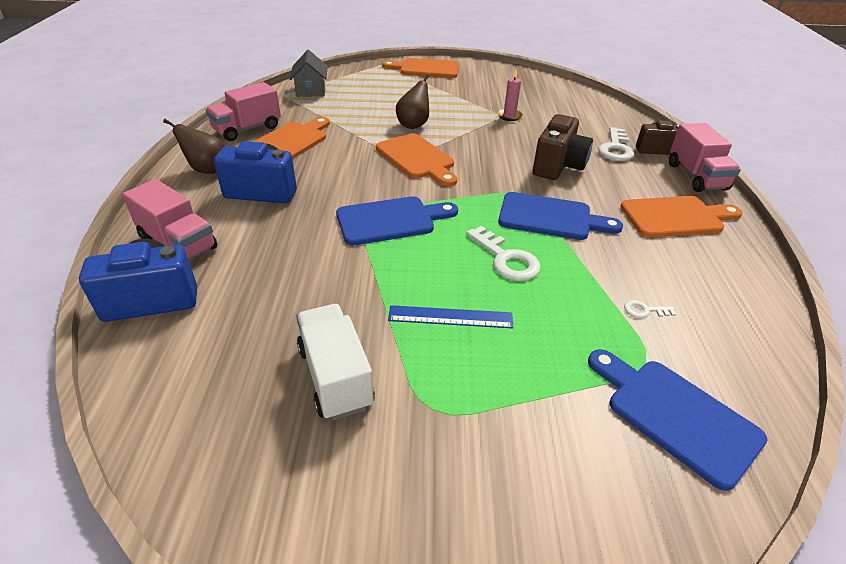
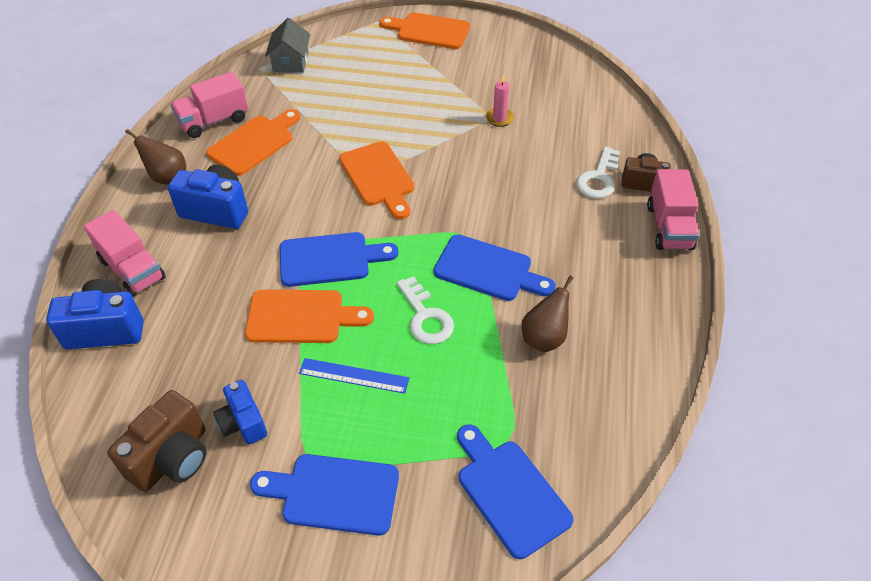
camera: 10 degrees right, 10 degrees up
white truck [296,304,375,420] -> blue camera [213,380,267,445]
brown pear [396,74,430,129] -> brown pear moved to [521,276,574,352]
brown camera [533,114,593,180] -> brown camera moved to [107,390,207,492]
orange cutting board [620,196,742,238] -> orange cutting board moved to [245,290,374,343]
white key [624,300,676,318] -> none
none -> blue cutting board [250,454,399,536]

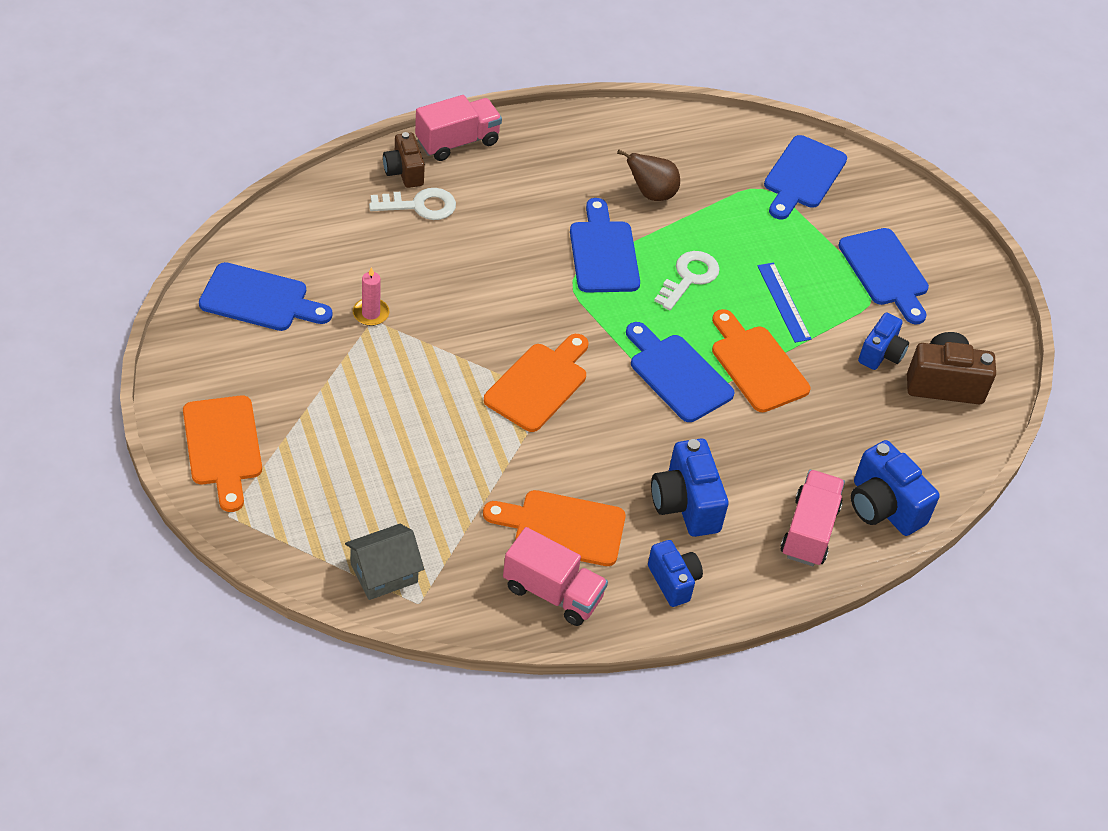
camera: 125 degrees left, 0 degrees up
brown pear [125,129,186,185] -> blue camera [648,540,703,607]
none -> blue cutting board [199,262,333,331]

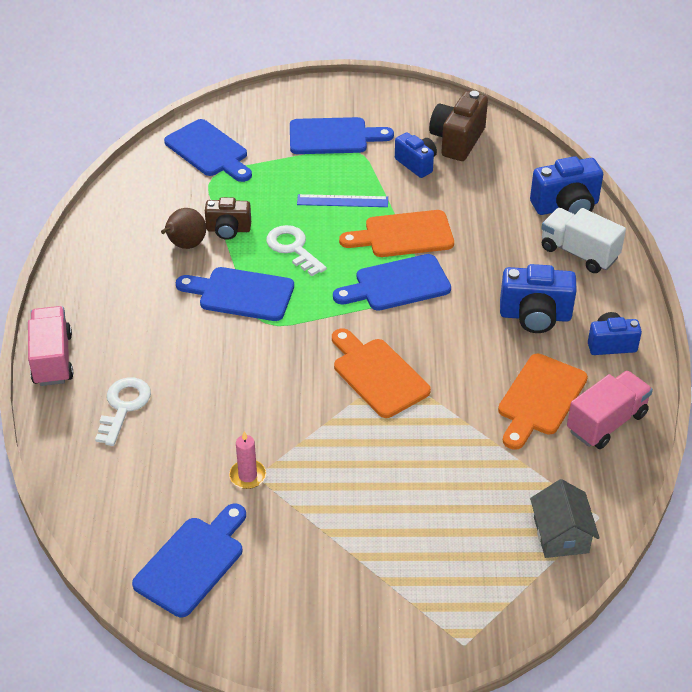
camera: 65 degrees left, 5 degrees down
orange cutting board [183,396,262,512] -> none
brown camera [383,132,425,188] -> brown camera moved to [205,197,251,240]
pink truck [781,470,845,566] -> white truck [541,208,626,273]

